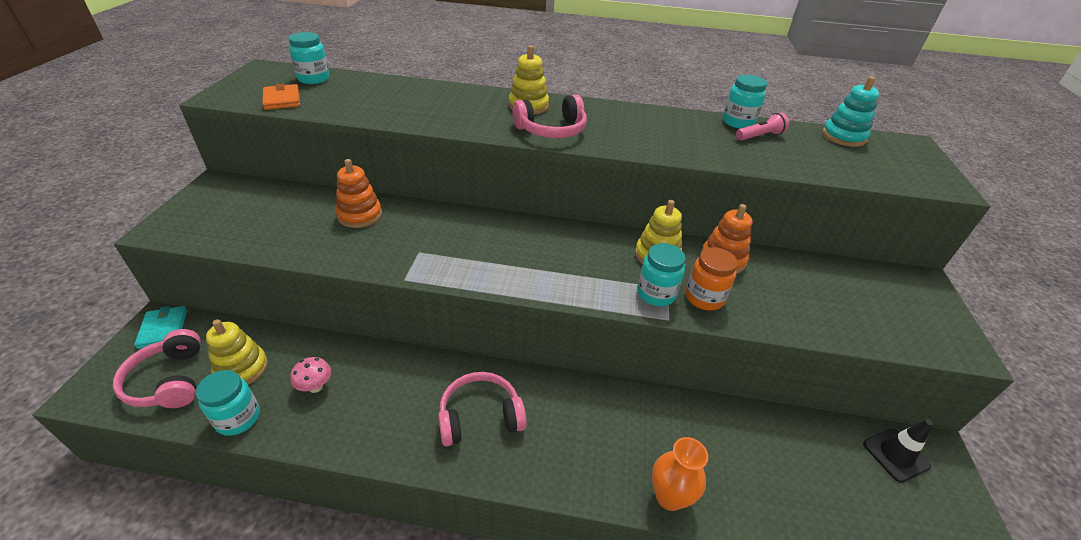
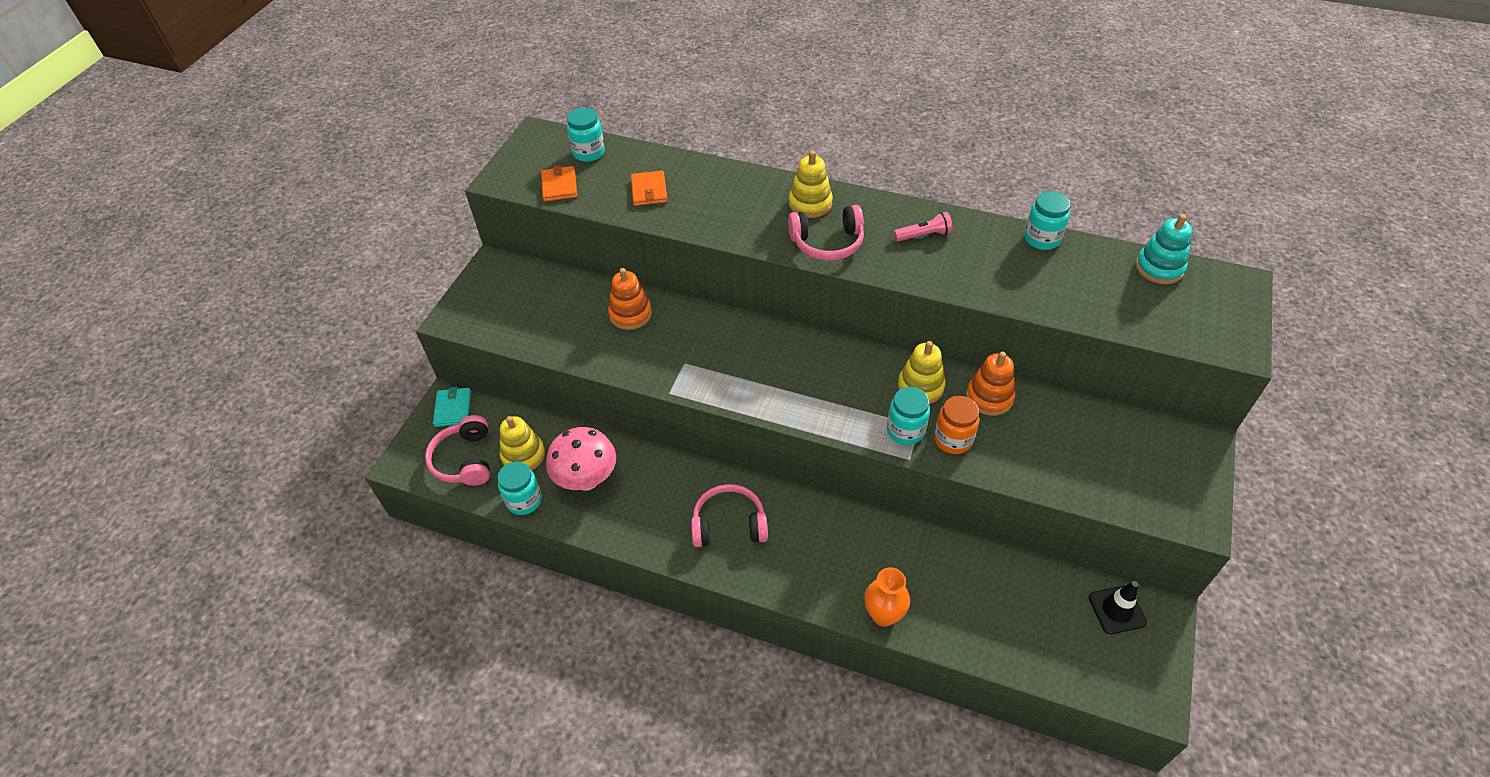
camera: 15 degrees right, 10 degrees up
pink mushroom [290,357,331,393] -> pink mushroom [546,427,616,491], size x2.02
pink flashlight [736,113,789,140] -> pink flashlight moved to [894,212,953,242]
none -> orange wallet [631,171,668,206]

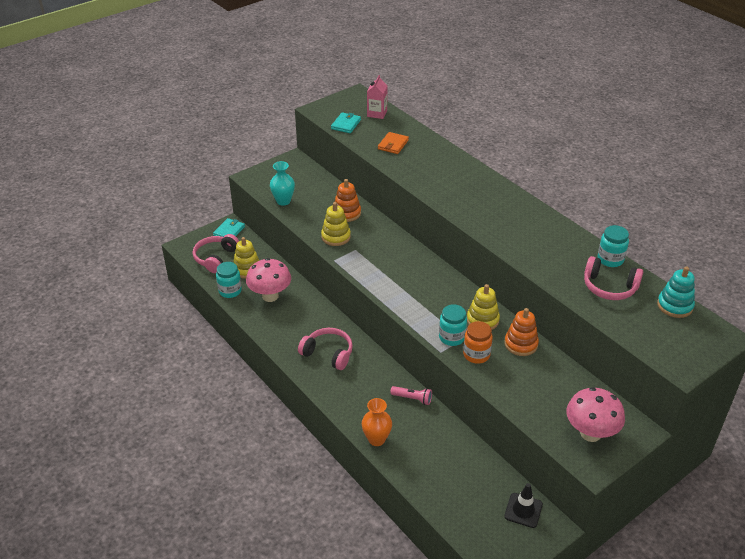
camera: 30 degrees right, 10 degrees down
orange wallet [541,166,577,202] -> turquoise wallet [331,112,361,133]
turquoise jar [567,108,605,162] -> pink carton [367,75,388,119]
pink headphones [788,205,864,261] -> pink headphones moved to [584,256,643,300]
yellow stacking toy [789,151,833,218] -> yellow stacking toy moved to [321,202,351,246]
pink flashlight [894,212,953,242] -> pink flashlight moved to [390,386,432,405]
none -> turquoise vase [270,161,295,206]
none -> pink mushroom [567,387,625,442]

